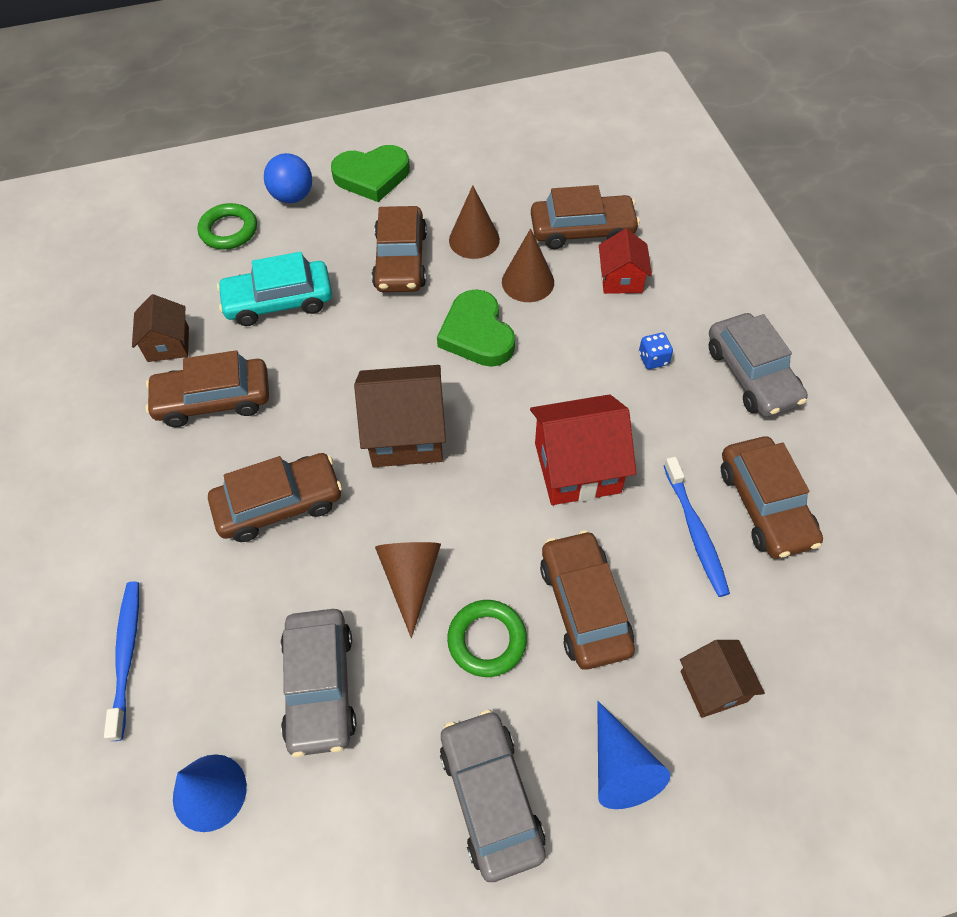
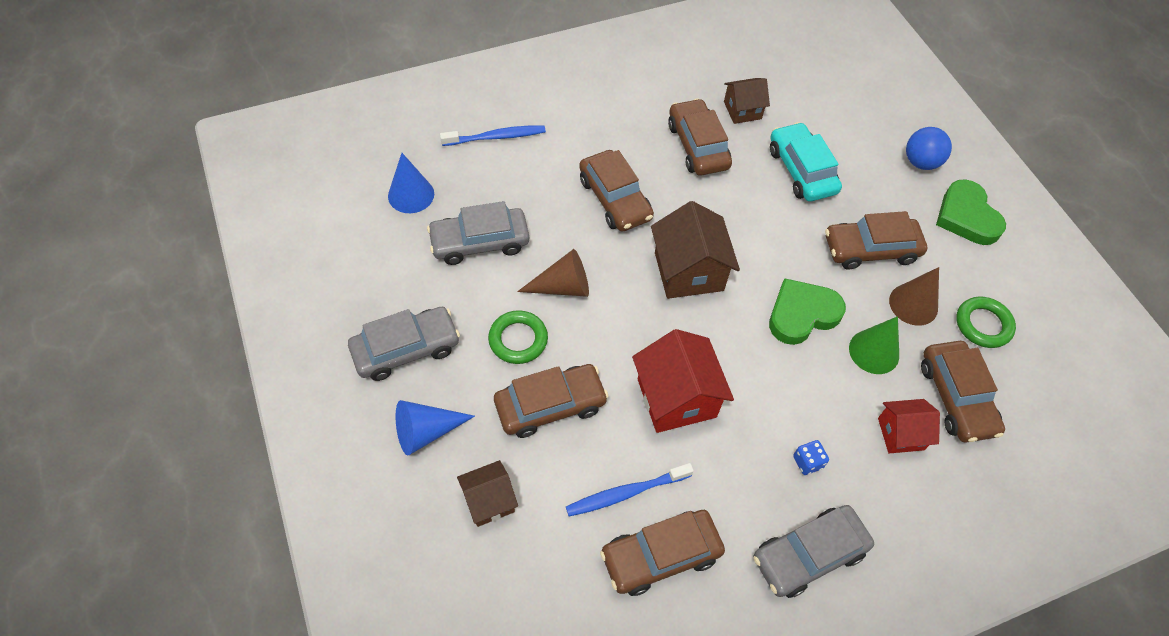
camera: 80 degrees right, 0 degrees up
green ring [198,203,257,249] -> green ring moved to [956,297,1016,348]
brown cone [502,228,554,302] -> green cone [849,316,899,374]

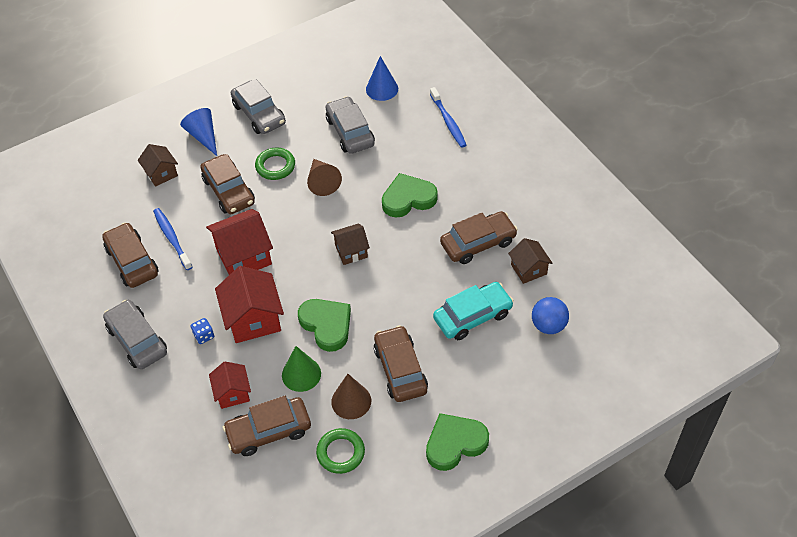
camera: 85 degrees right, 5 degrees down
brown car [579,150,654,232] -> green heart [382,173,438,217]
brown house [651,201,740,299] -> brown house [331,223,370,265], size x0.60
blue ball [906,127,952,170] -> blue ball moved to [532,297,569,334]
none -> red house [215,266,284,343]

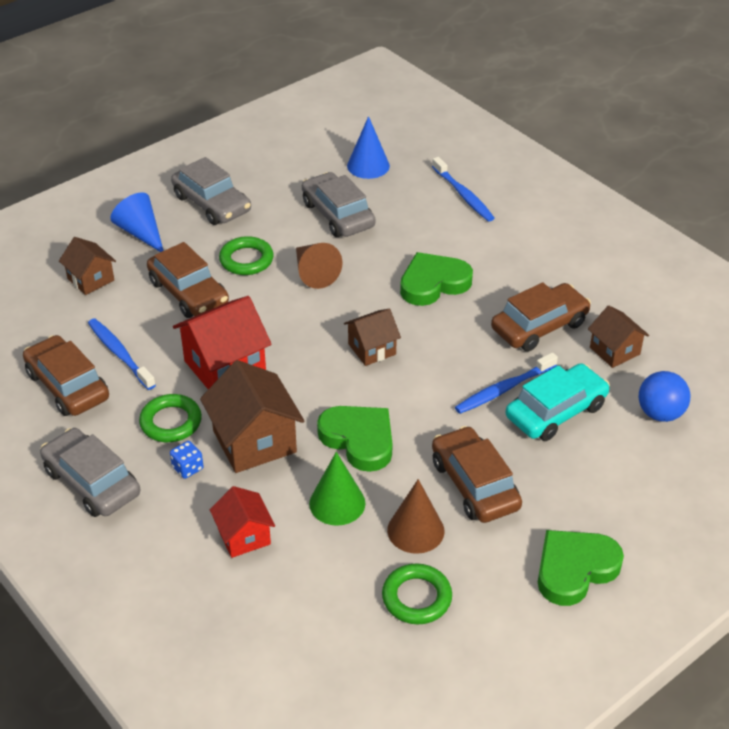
camera: 10 degrees left, 10 degrees down
red house [215,266,284,343] -> brown house [200,360,304,473]
brown car [223,396,311,456] -> none
none -> green ring [139,394,202,442]
none -> blue toothbrush [455,352,558,414]

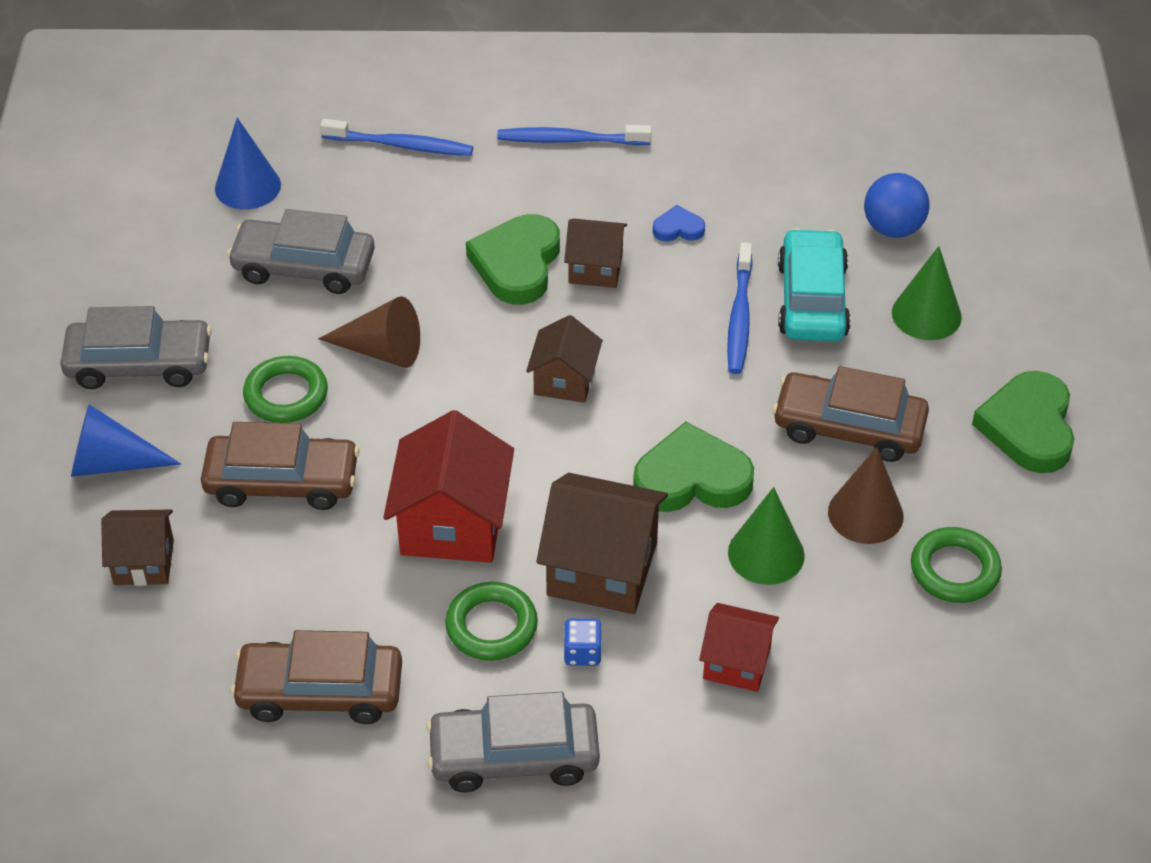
camera: 50 degrees left, 5 degrees up
blue toothbrush [88,318,156,390] -> blue toothbrush moved to [497,125,652,145]
brown car [491,282,591,352] -> blue heart [653,205,705,241]
brown house [588,305,649,368] -> brown house moved to [564,219,627,288]
none -> green cone [892,246,962,340]

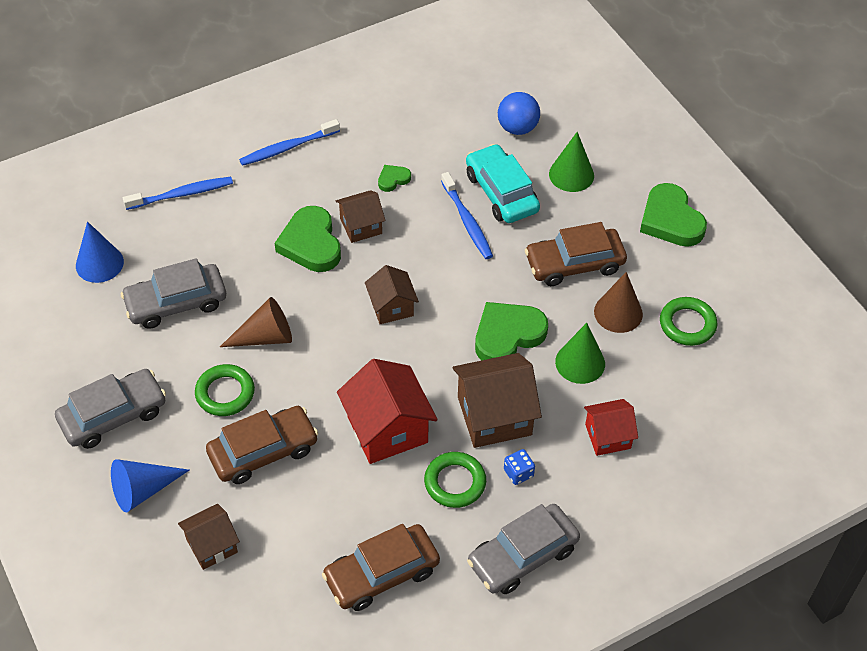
camera: 30 degrees left, 5 degrees up
blue heart [653,205,705,241] -> green heart [378,165,411,192]

